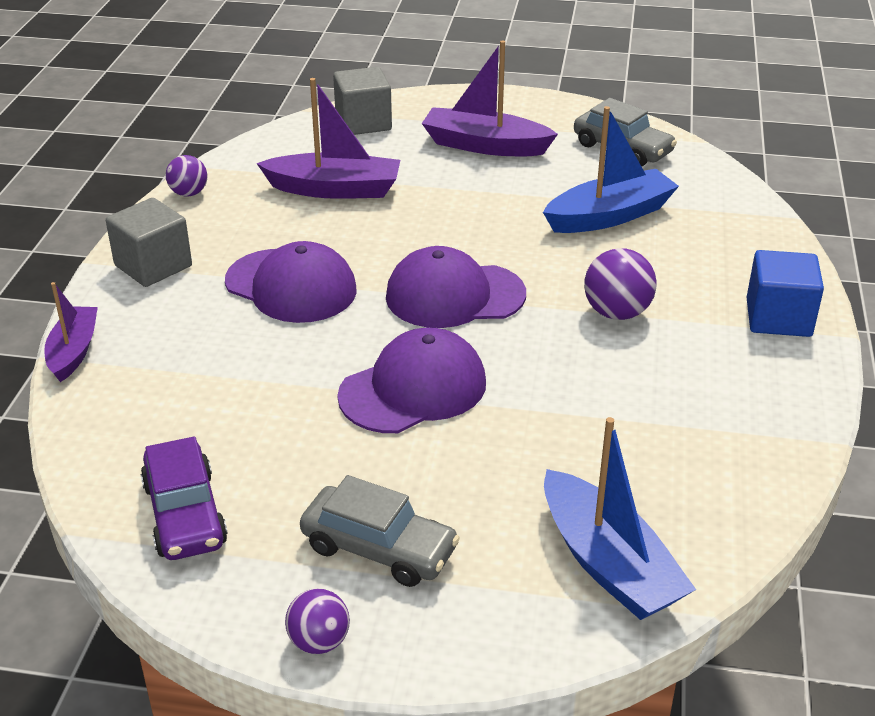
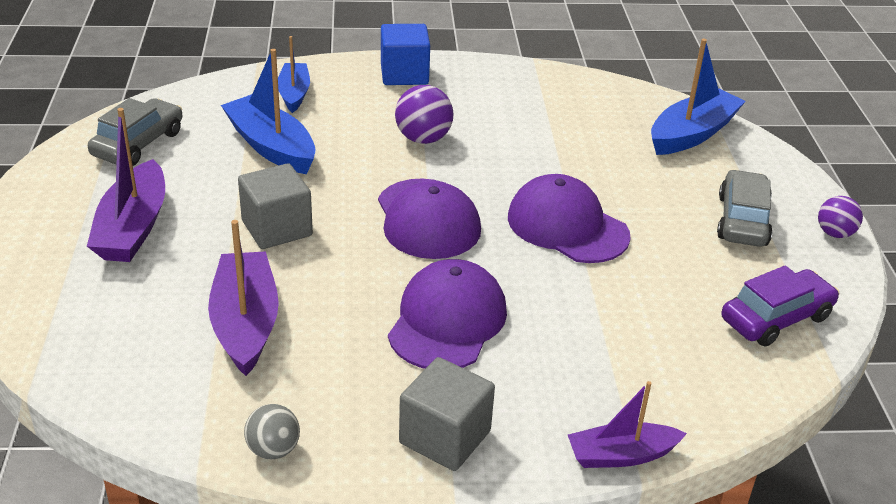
camera: 105 degrees left, 0 degrees up
purple ball [166,155,208,196] -> grey ball [244,404,300,459]
grey cube [333,67,392,135] -> grey cube moved to [238,163,313,249]
none -> blue boat [278,36,310,113]

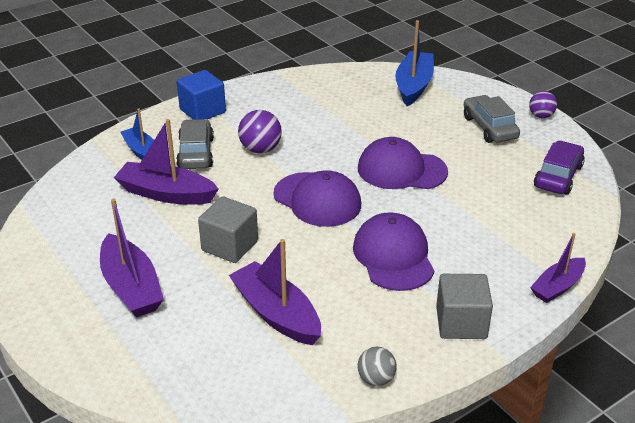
camera: 30 degrees left, 0 degrees up
grey car [88,98,183,166] -> grey car moved to [176,119,214,169]
blue boat [221,49,315,174] -> purple boat [114,119,219,205]

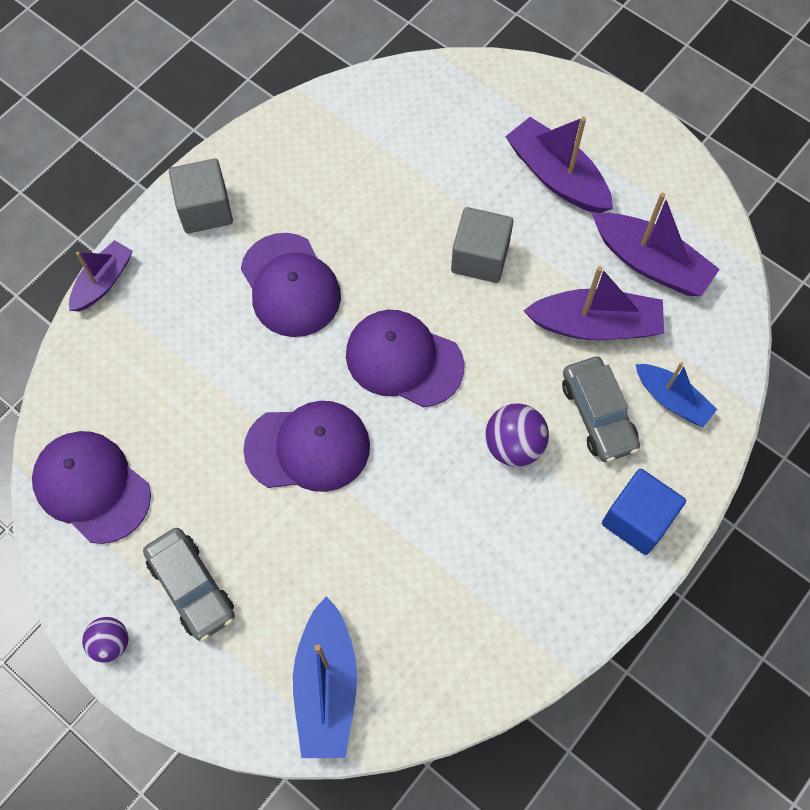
camera: 165 degrees right, 30 degrees up
purple boat [229,239,321,345] -> purple boat moved to [592,192,720,296]
grey ball [357,347,397,386] -> none
purple car [534,141,585,195] -> purple cap [32,431,151,544]

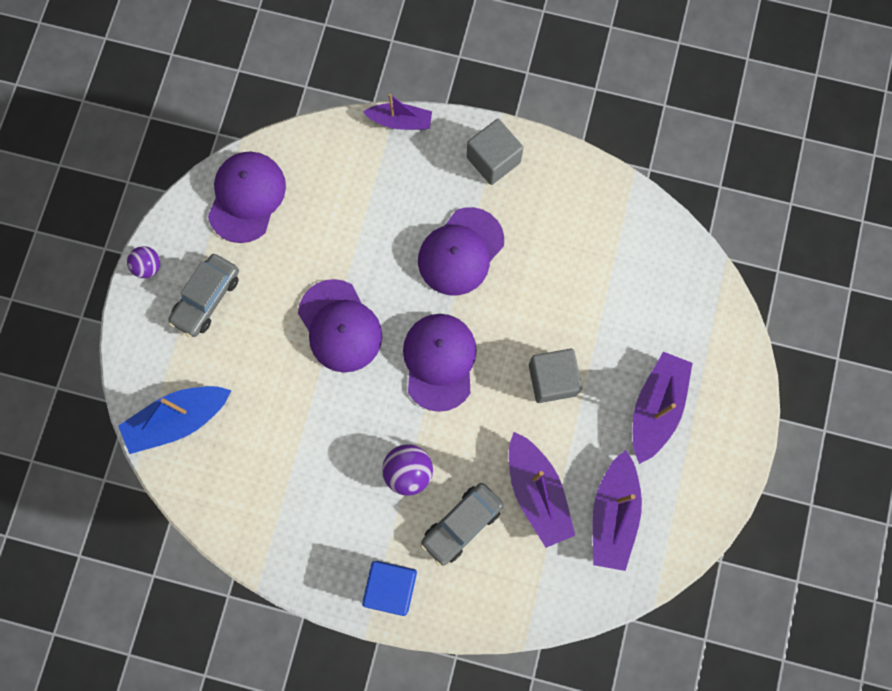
camera: 65 degrees right, 10 degrees up
blue boat [635,362,717,427] -> none

